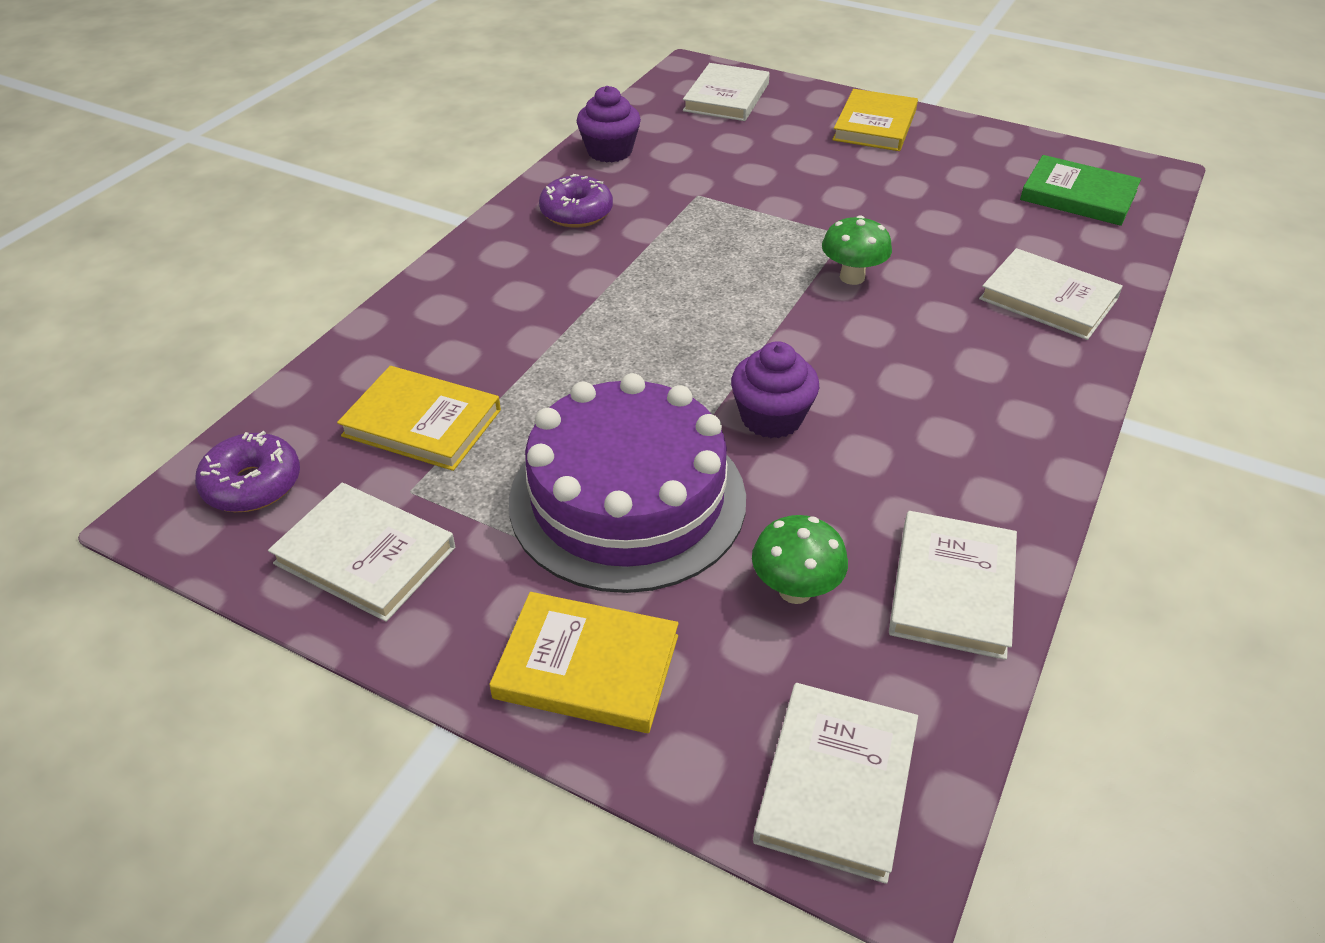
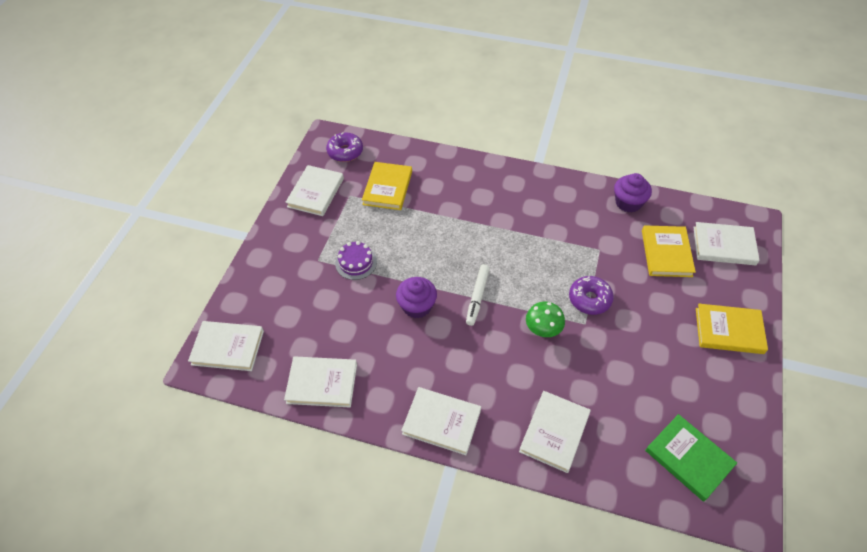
camera: 80 degrees right, 10 degrees up
yellow book [489,592,679,733] -> yellow book moved to [642,225,696,277]
purple cake [509,373,746,593] -> purple cake [335,241,377,280], size x0.42
purple donut [539,174,613,227] -> purple donut moved to [569,276,614,315]
green mushroom [752,515,848,604] -> none
green book [1020,155,1141,226] -> green book turned 60 degrees counterclockwise [645,414,737,502]
none -> white book [401,387,481,455]
none -> white marker [466,264,490,326]

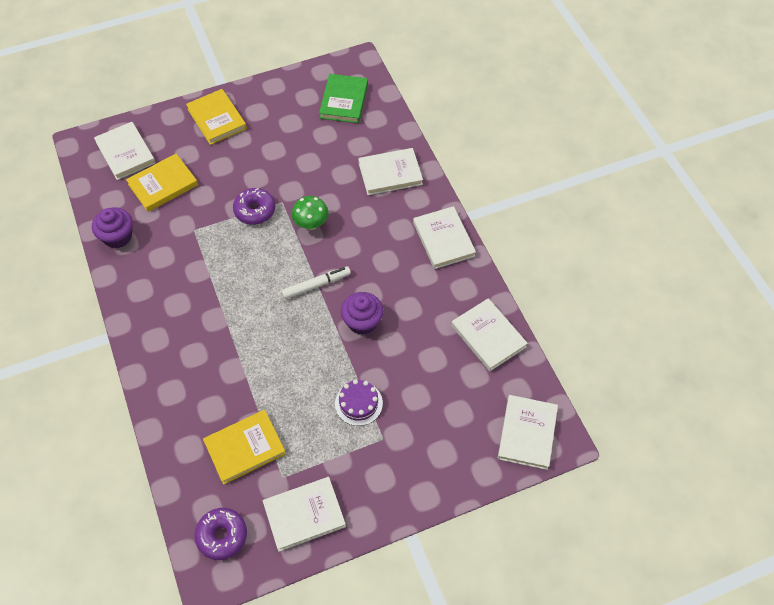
camera: 130 degrees left, 5 degrees up
white book [188,321,264,371] -> white book turned 45 degrees clockwise [498,395,558,470]

